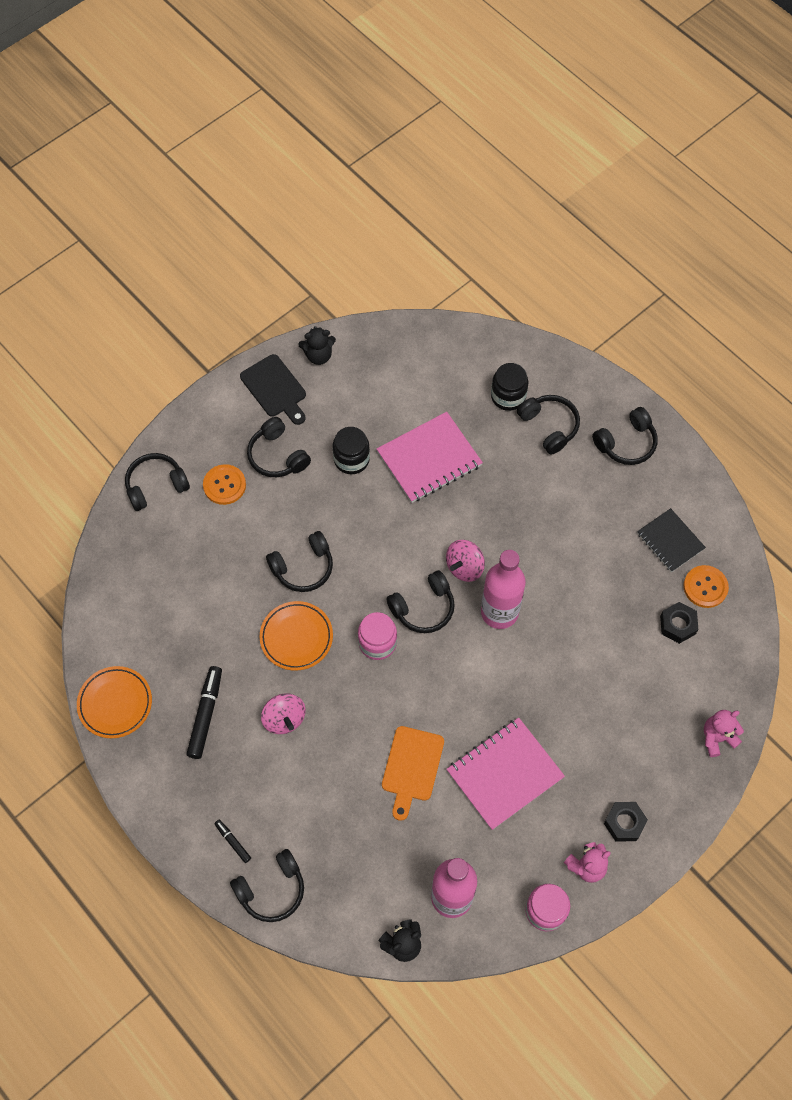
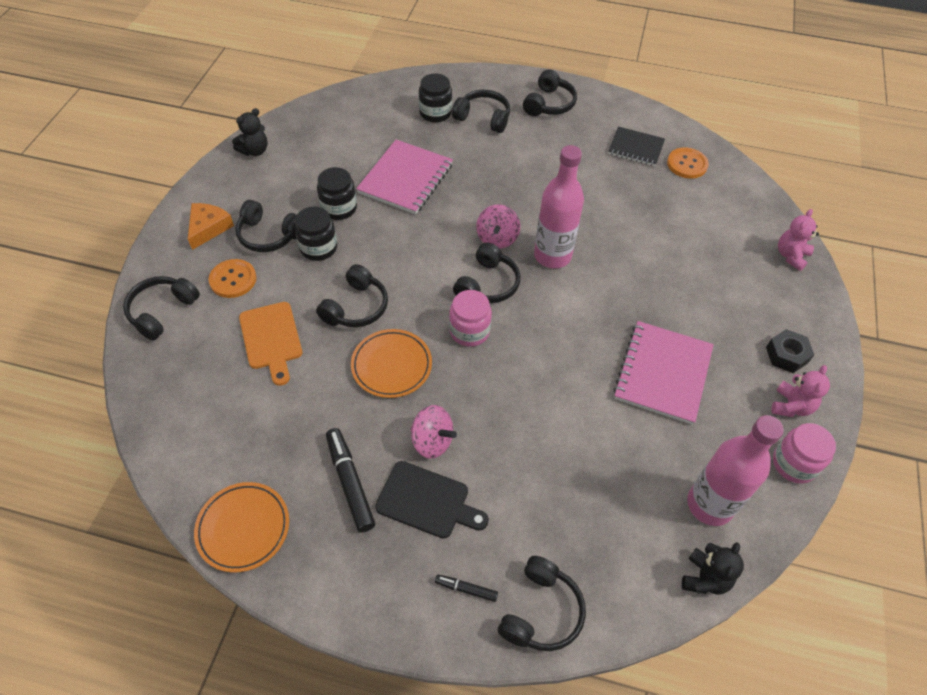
camera: 35 degrees left, 10 degrees down
black cutting board [240,354,306,425] -> black cutting board moved to [375,461,489,539]
orange cutting board [382,726,444,821] -> orange cutting board moved to [239,302,302,386]
black nut [660,602,698,644] -> none
none -> orange cheese [188,203,234,250]
none -> black jar [295,206,337,261]

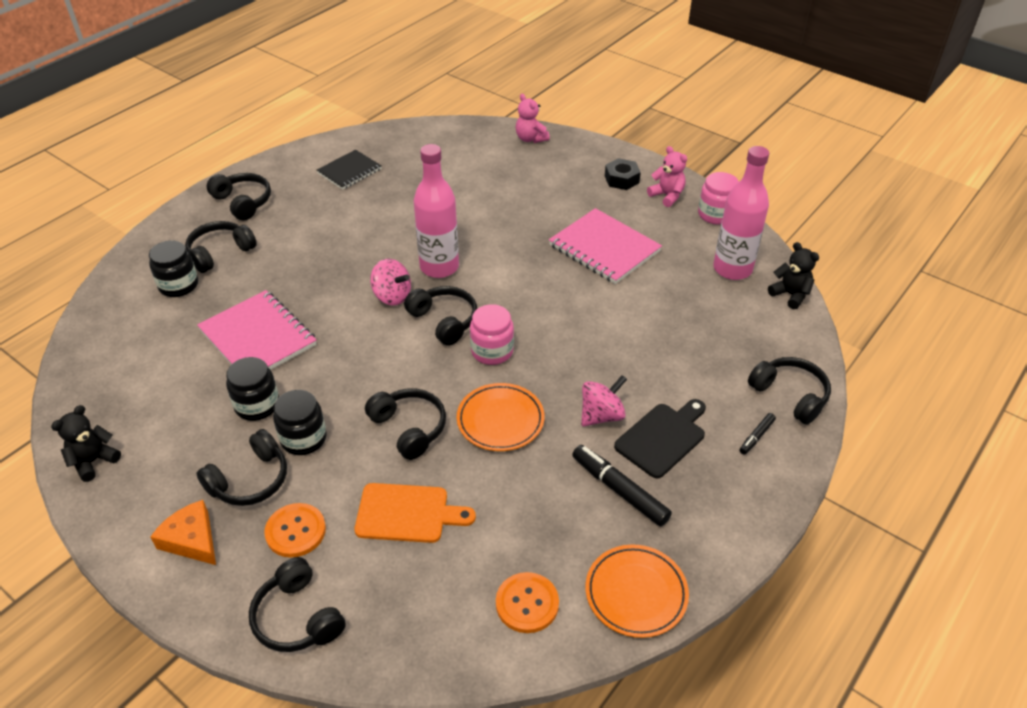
camera: 65 degrees left, 10 degrees down
black teddy bear [232,108,268,156] -> black teddy bear turned 120 degrees counterclockwise [51,405,121,482]
black marker [326,428,375,532] -> black marker turned 45 degrees clockwise [572,445,672,526]
orange button [667,147,709,179] -> orange button moved to [496,572,559,633]

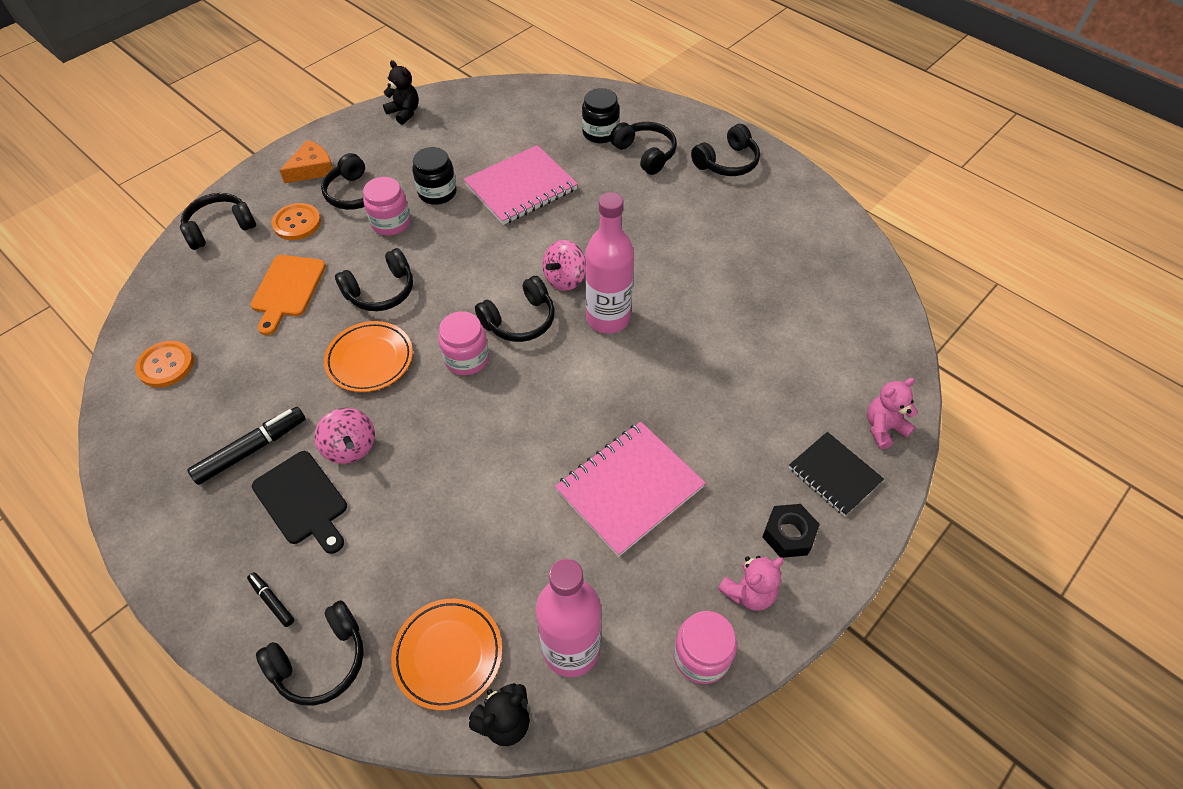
camera: 95 degrees right, 10 degrees up
black jar [273,390,327,455] -> pink jar [363,177,411,235]
black notebook [317,150,381,190] -> black notebook moved to [789,432,884,516]
orange plate [586,544,689,638] -> orange plate moved to [391,599,502,710]

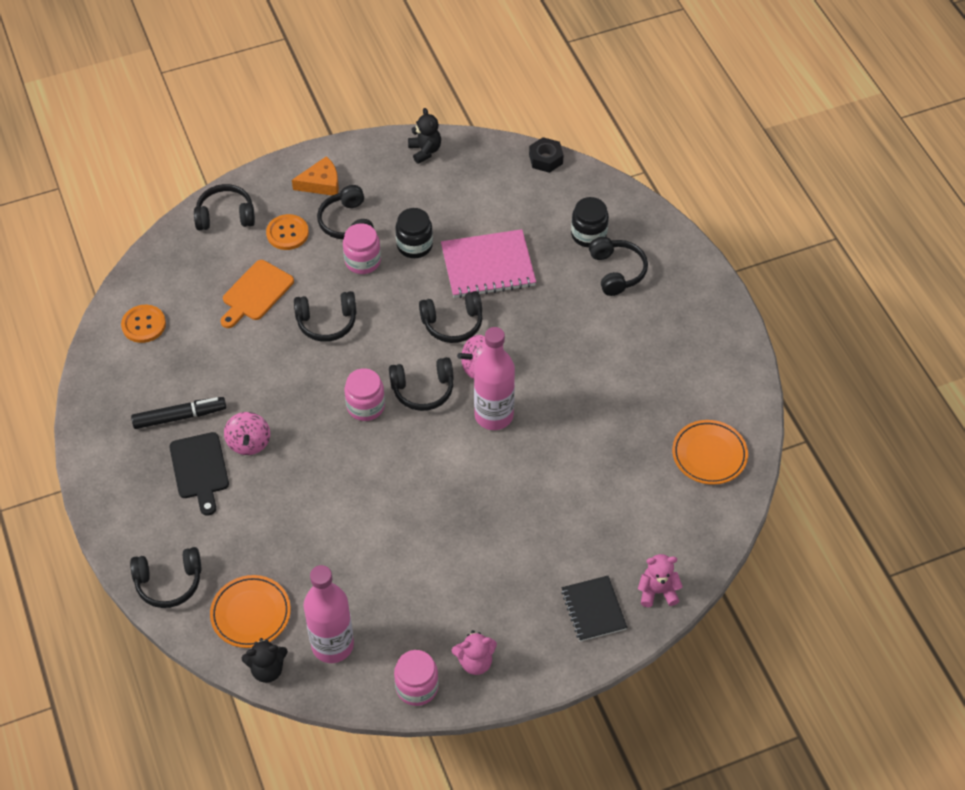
camera: 25 degrees right, 0 degrees up
black marker [247,572,294,627] -> none
orange plate [324,321,413,392] -> orange plate moved to [672,420,748,485]
pink notebook [555,422,705,557] -> none
black headphones [691,124,760,176] -> black headphones moved to [419,291,482,343]
black nut [762,504,820,558] -> black nut moved to [529,137,563,173]

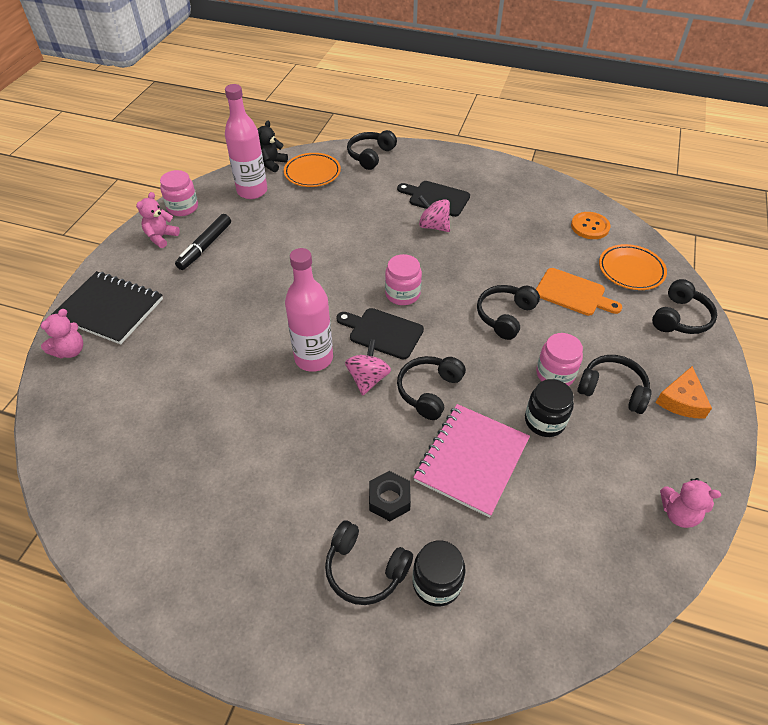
camera: 130 degrees right, 5 degrees down
black marker [131,397,226,429] -> black marker moved to [175,214,231,270]
orange cutting board [221,260,294,328] -> orange cutting board turned 135 degrees clockwise [536,268,622,316]
orange button [266,214,309,250] -> none
black headphones [389,357,454,411] -> black cutting board [336,308,424,360]
black teddy bear [408,108,441,164] -> pink teddy bear [660,478,721,528]
black nut [529,137,563,173] -> black nut moved to [369,471,411,521]
black notebook [561,576,628,641] -> black notebook [51,271,163,344], size x1.58
orange plate [672,420,748,485] -> orange plate moved to [599,244,667,290]

